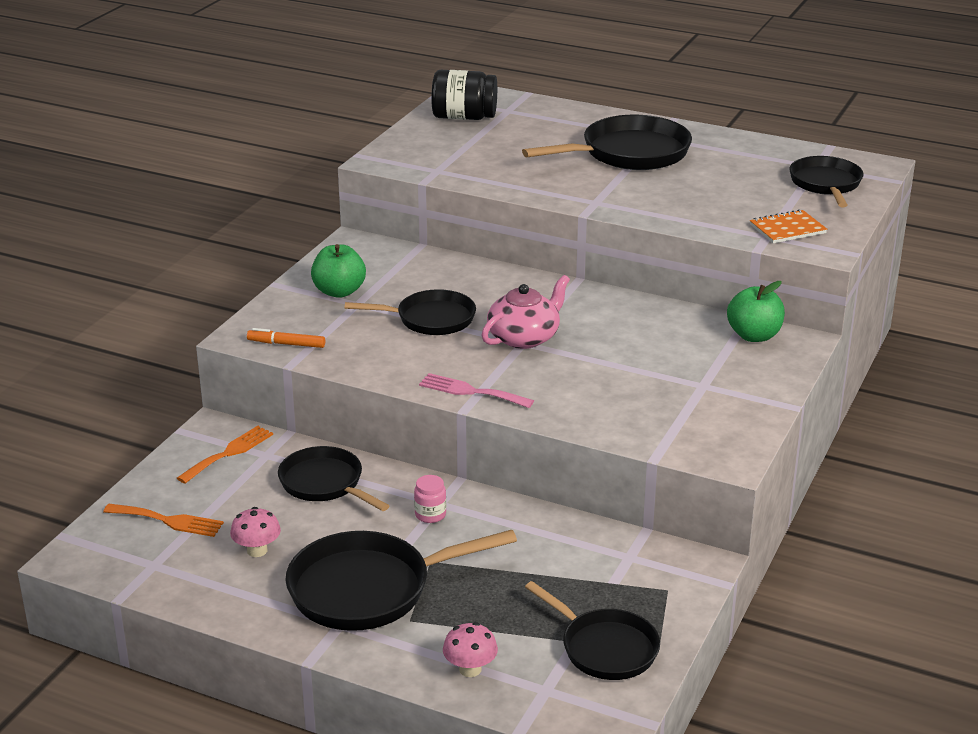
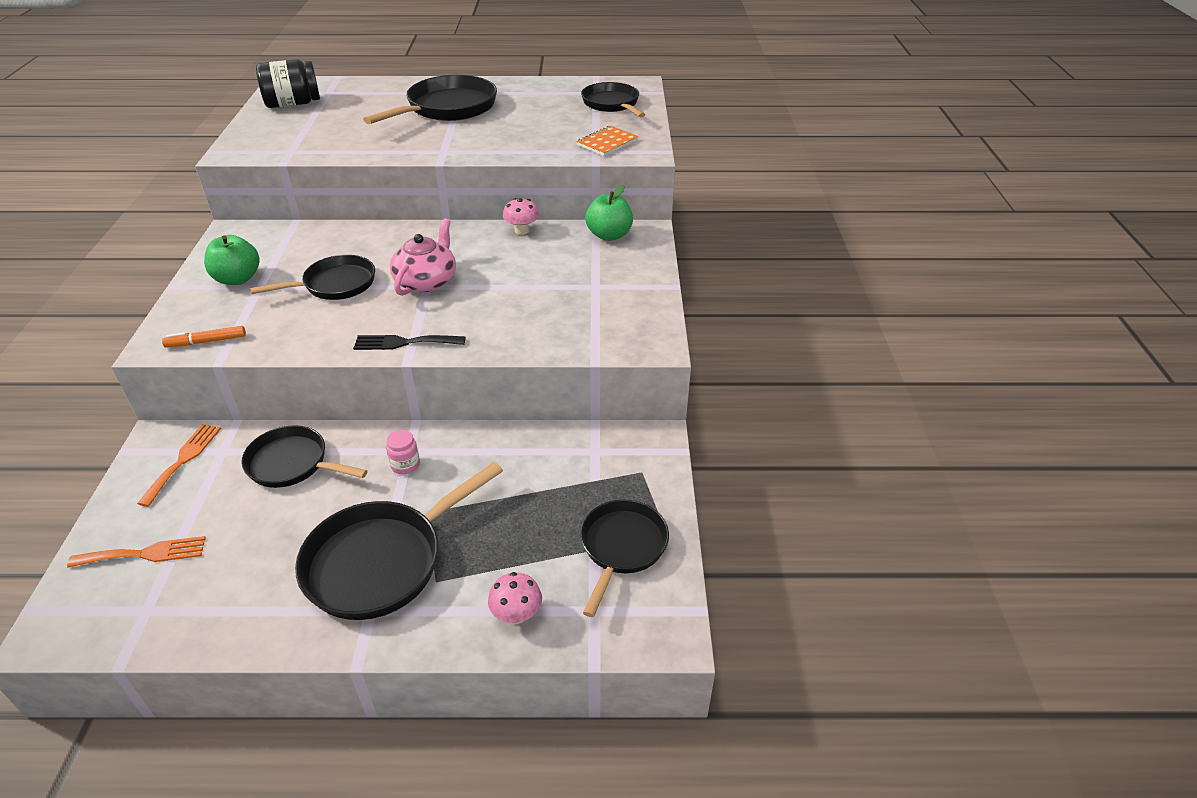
camera: 25 degrees left, 10 degrees up
pink mushroom [230,507,281,557] -> pink mushroom moved to [503,198,539,235]
pink fork [419,373,534,408] -> black fork [353,335,466,350]
black pan [525,581,660,680] -> black pan turned 90 degrees counterclockwise [580,500,669,617]

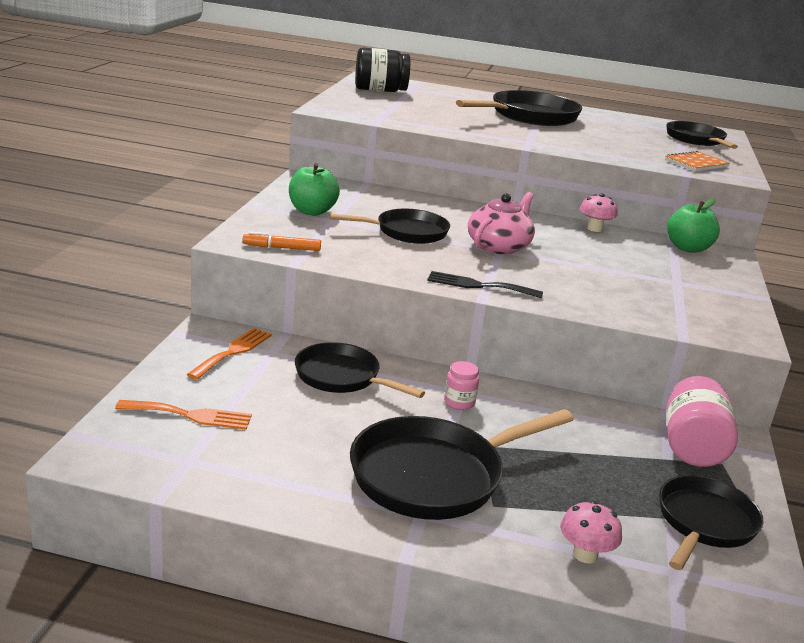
camera: 10 degrees right, 15 degrees down
none -> pink jar [667,376,738,467]

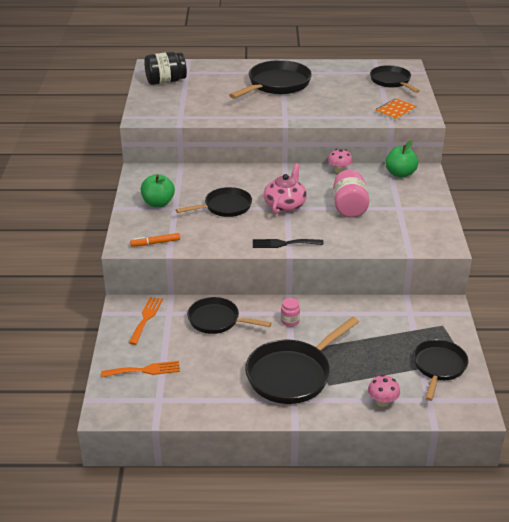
camera: 10 degrees left, 10 degrees up
pink jar [667,376,738,467] -> pink jar moved to [333,170,369,218]

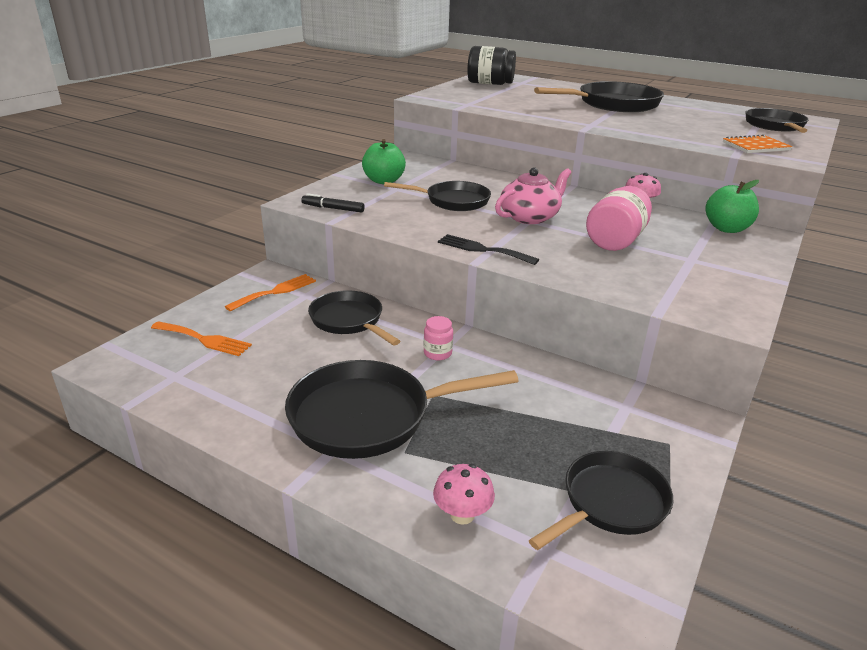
camera: 30 degrees right, 5 degrees down
orange marker [130,233,180,247] -> black marker [301,193,365,213]

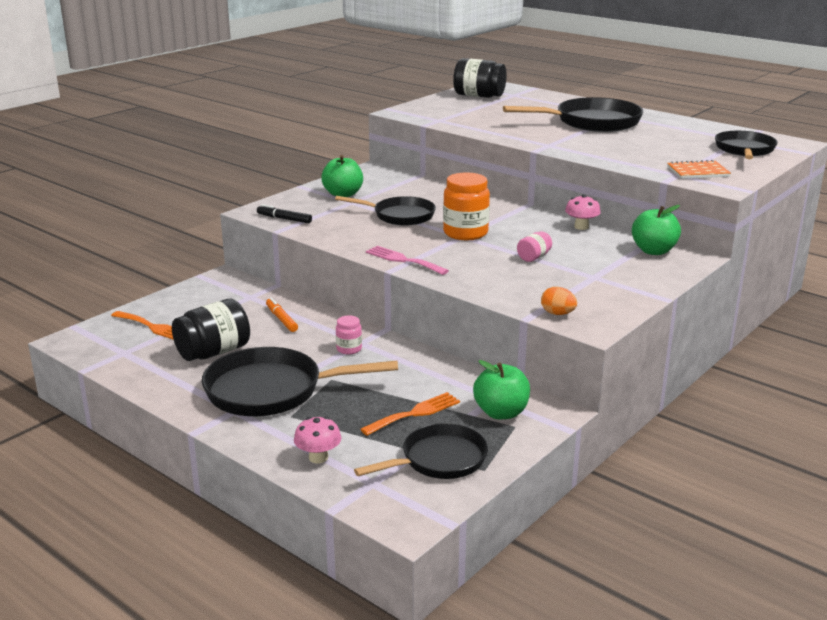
camera: 10 degrees right, 5 degrees down
orange fork [224,274,316,312] -> orange fork moved to [360,392,460,436]
black pan [308,290,400,345] -> orange marker [266,298,298,332]
black fork [438,234,539,265] -> pink fork [366,246,449,275]
pink teapot [495,167,571,224] -> orange jar [443,172,490,240]
pink jar [586,186,652,251] -> pink jar [517,231,552,262], size x0.51
none -> black jar [172,299,250,361]
none -> green apple [473,360,530,419]
none -> orange egg [541,287,577,315]

